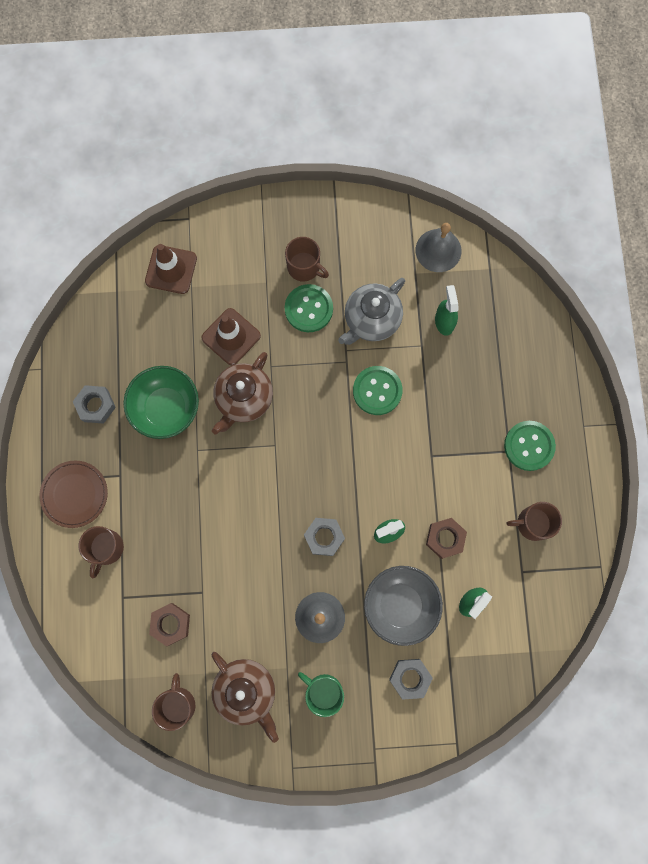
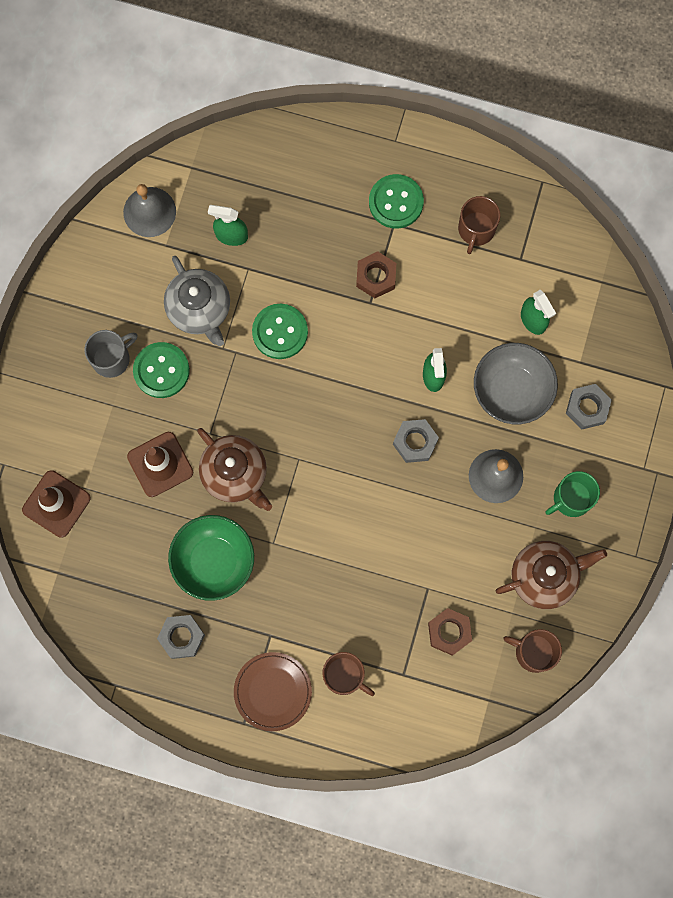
camera: 70 degrees left, 0 degrees up
brown mug [285,237,329,282] -> grey mug [84,330,137,378]
brown nut [426,518,467,559] -> brown nut moved to [356,251,396,298]

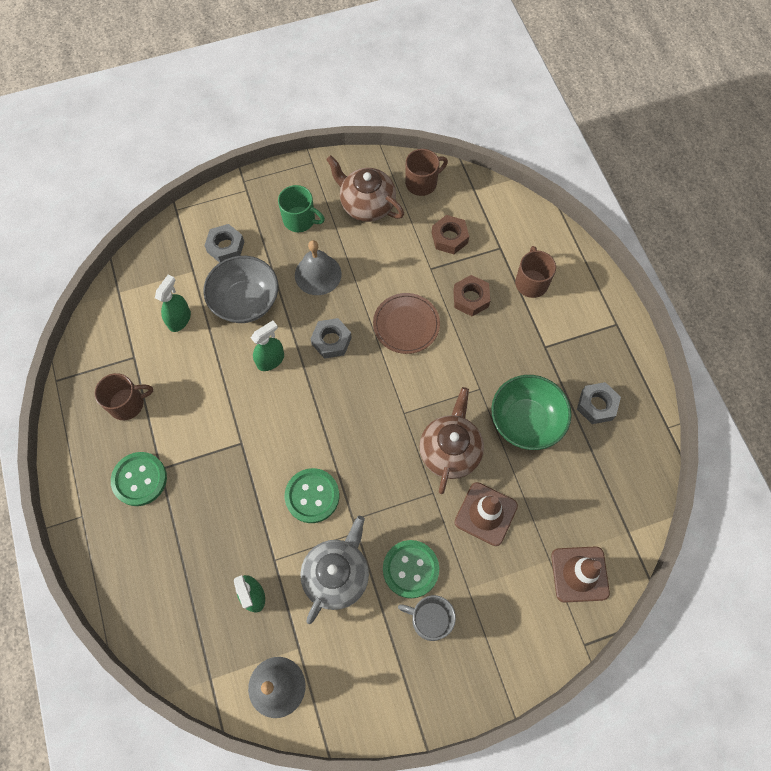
camera: 125 degrees left, 10 degrees down
brown plate [234,652,312,731] -> brown plate moved to [373,293,440,354]
brown nut [356,251,396,298] -> brown nut moved to [453,275,490,316]
brown mug [503,629,562,673] -> brown mug turned 105 degrees counterclockwise [405,149,448,196]

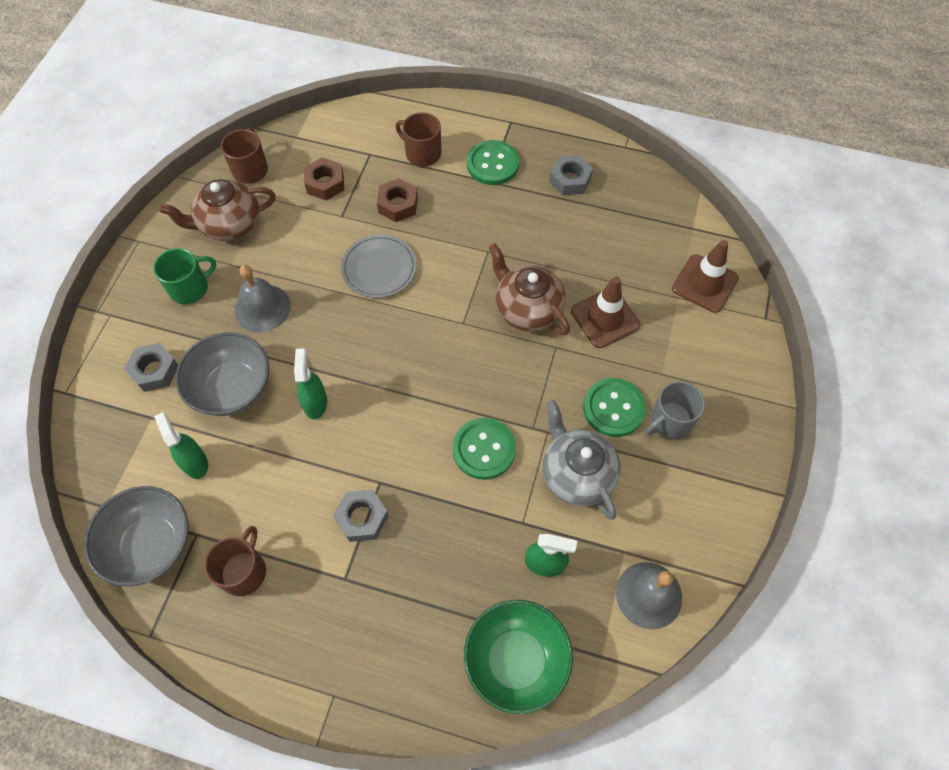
camera: 55 degrees left, 5 degrees down
green button [111,452,167,506] -> green button moved to [467,140,519,185]
grey nut [311,318,352,359] -> grey nut moved to [333,490,389,542]
brown plate [373,293,440,354] -> grey plate [341,234,417,298]
green bowl [491,375,572,450] -> green bowl moved to [464,600,573,714]
none -> grey bowl [84,486,188,587]

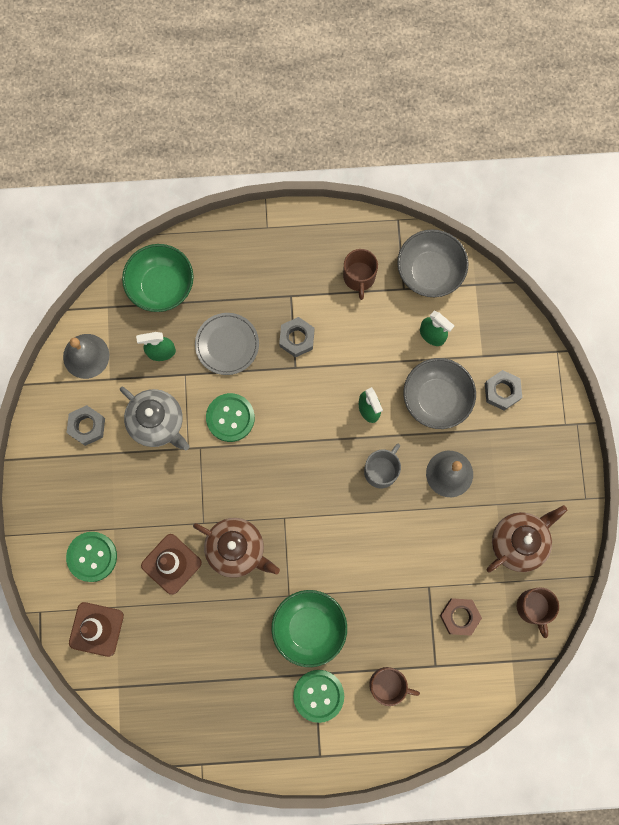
camera: 160 degrees right, 15 degrees up
green mug [153,248,216,304] -> none
grey plate [341,234,417,298] -> grey plate moved to [195,313,259,375]
brown nut [377,178,418,222] -> none
grey nut [549,155,593,196] -> grey nut moved to [67,405,105,446]
green button [583,378,646,437] -> green button moved to [66,532,117,582]
grey mug [646,381,705,439] -> grey mug moved to [364,444,401,488]
none -> green bowl [271,590,347,667]

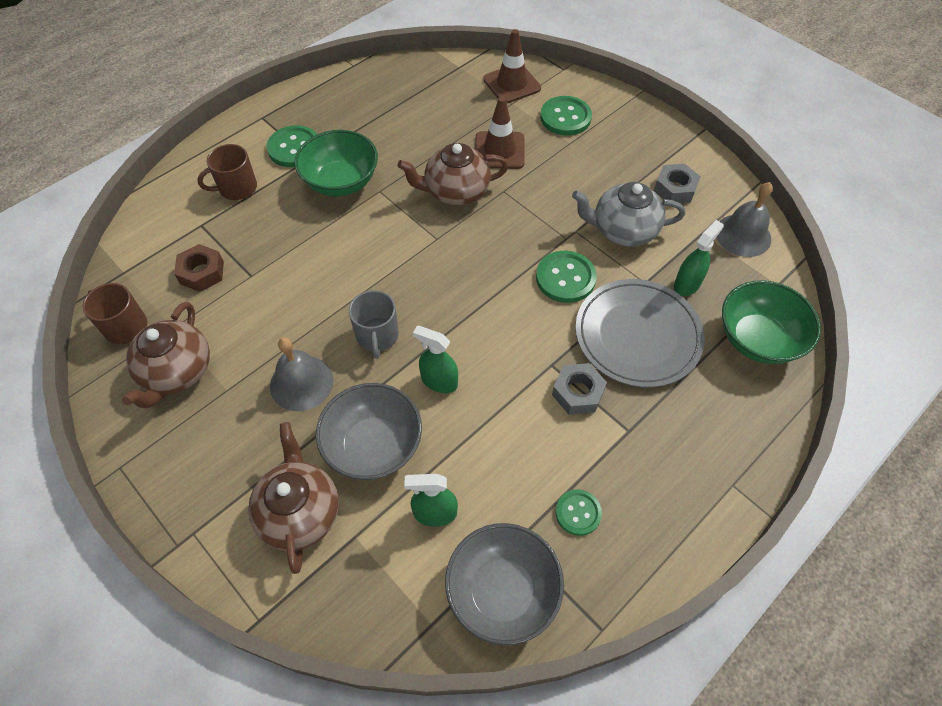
camera: 140 degrees right, 20 degrees down
grey plate [195,313,259,375] -> grey plate [575,279,705,387], size x1.51
brown mug [343,249,378,300] -> green button [555,490,602,536]
grey nut [485,370,522,411] -> brown teapot [248,422,339,574]

